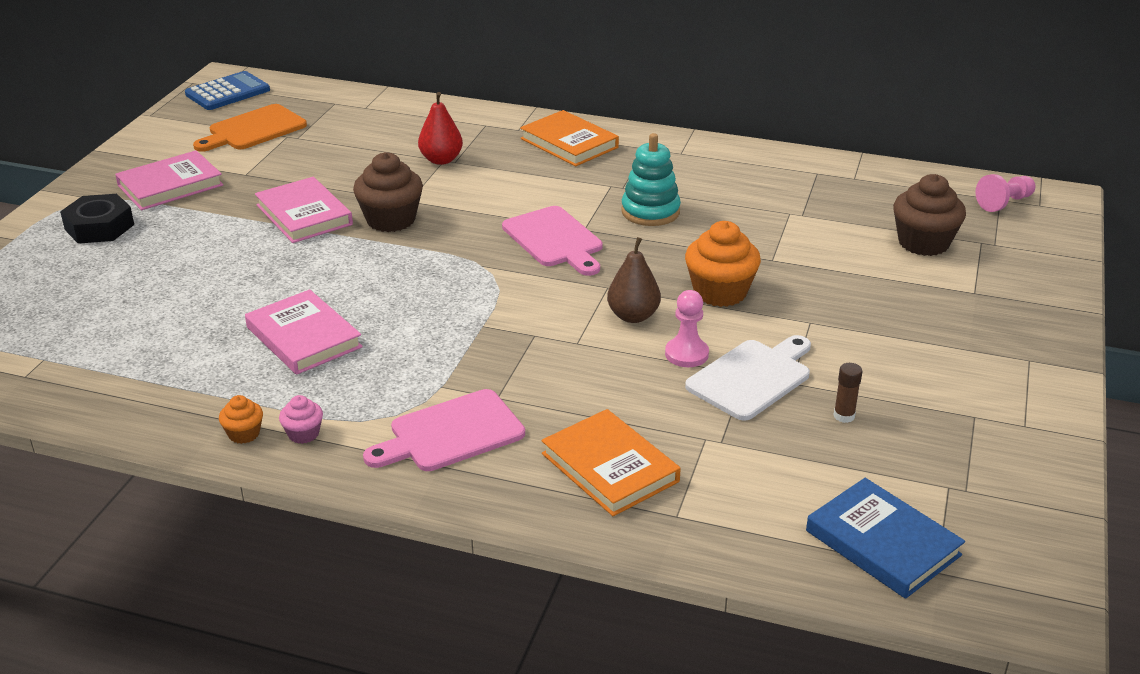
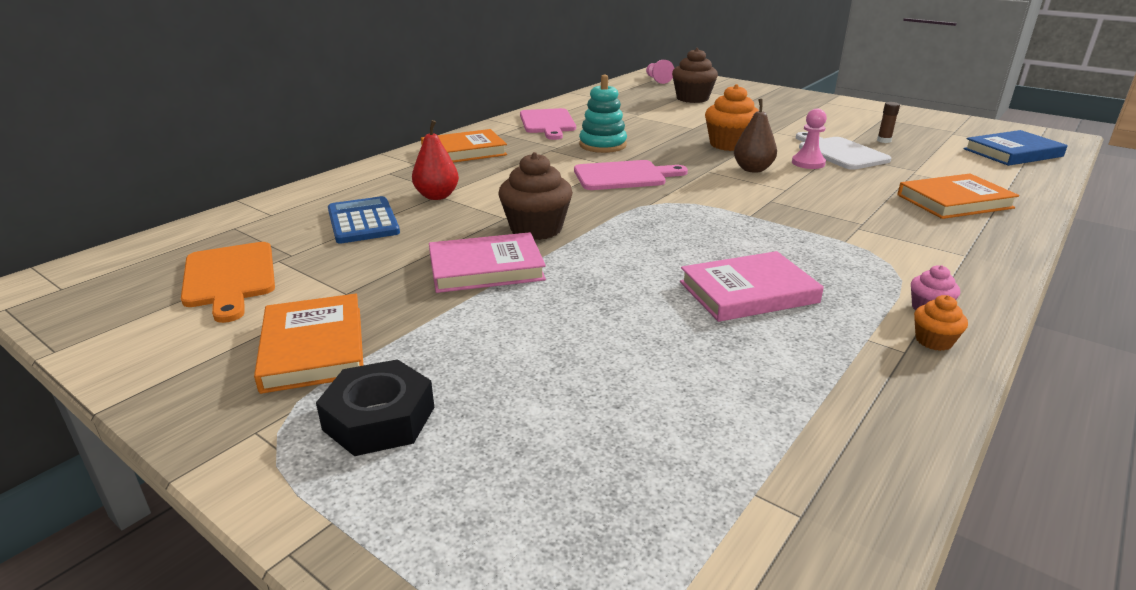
camera: 70 degrees left, 5 degrees down
pink book [115,150,223,210] -> orange book [254,294,363,394]
blue calculator [185,71,270,110] -> blue calculator moved to [328,196,400,244]
pink cutting board [363,389,525,471] -> pink cutting board moved to [520,108,576,140]

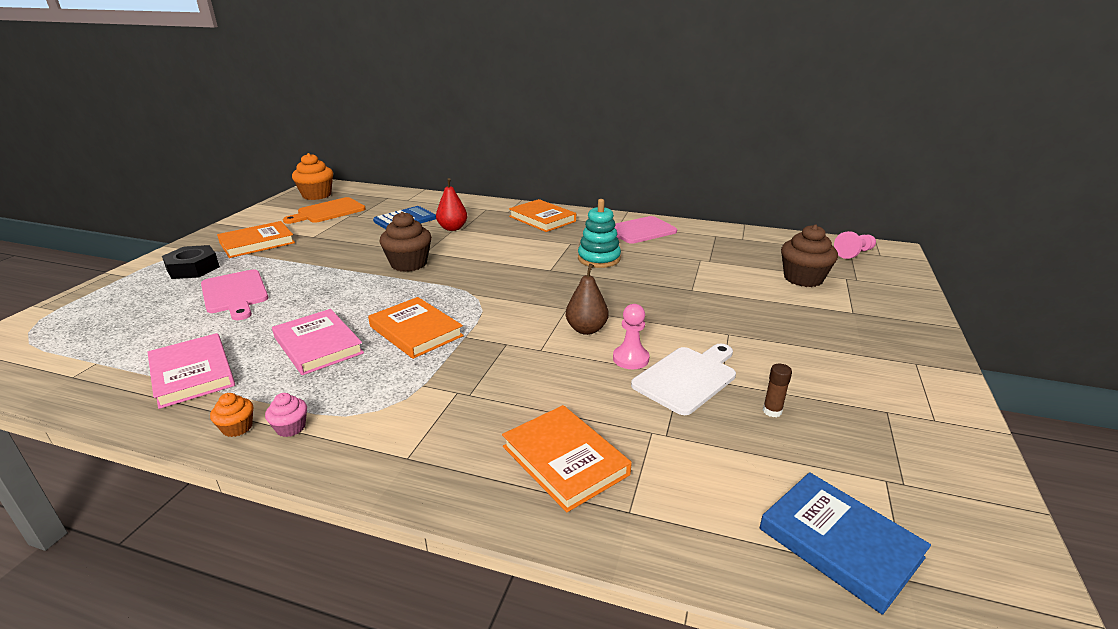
camera: 70 degrees right, 0 degrees up
pink book [429,232,546,293] -> pink book moved to [147,333,235,409]
pink cutting board [574,160,688,190] -> pink cutting board moved to [201,269,268,320]
orange cupcake [705,84,759,151] -> orange cupcake moved to [292,153,333,200]
none -> orange book [368,297,464,359]

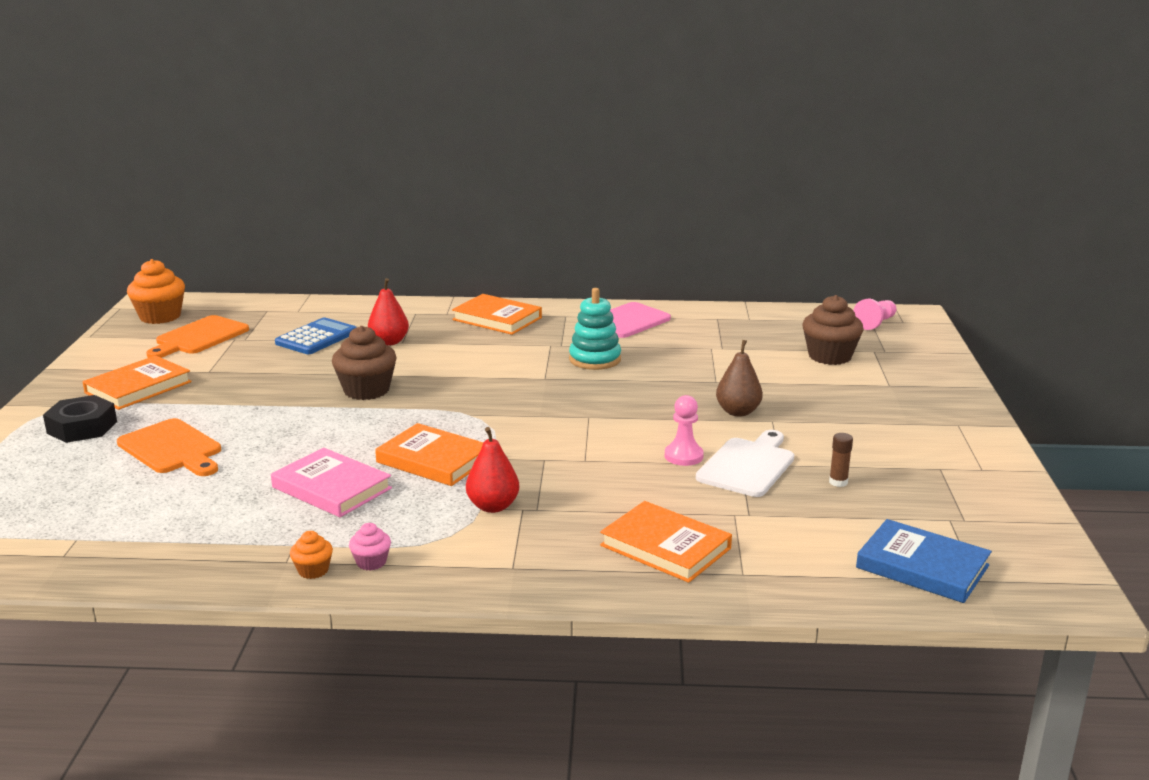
camera: 15 degrees left, 5 degrees down
pink book [147,333,235,409] -> none
pink cutting board [201,269,268,320] -> orange cutting board [117,418,221,476]
brown pear [566,264,608,335] -> brown pear moved to [716,340,763,417]
none -> red pear [466,427,519,513]

